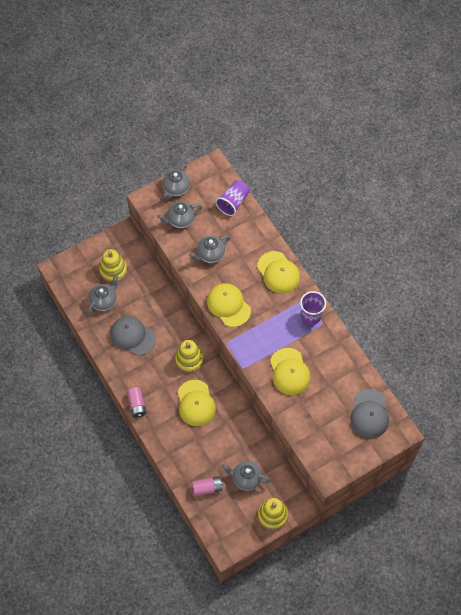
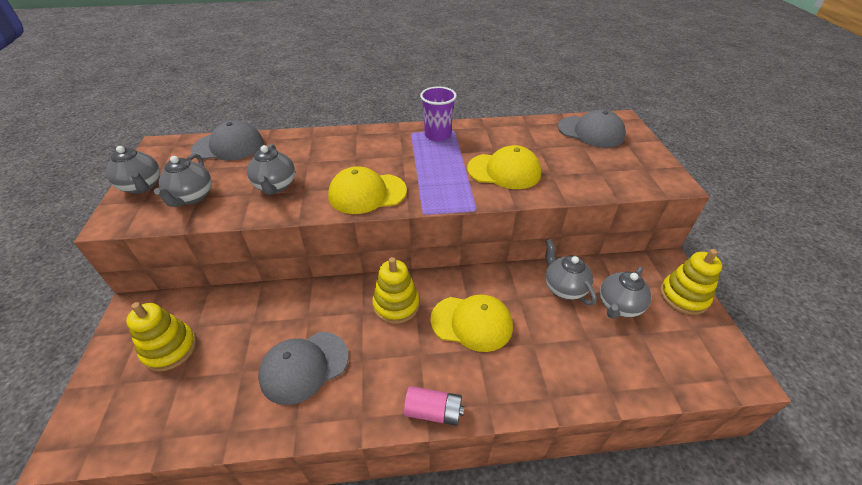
camera: 65 degrees left, 20 degrees down
grey teapot [88,275,119,314] -> grey teapot moved to [545,239,597,305]
pink battery [192,476,223,496] -> none
purple cup [215,180,249,216] -> grey cap [191,121,264,161]
yellow cap [257,251,300,294] -> none

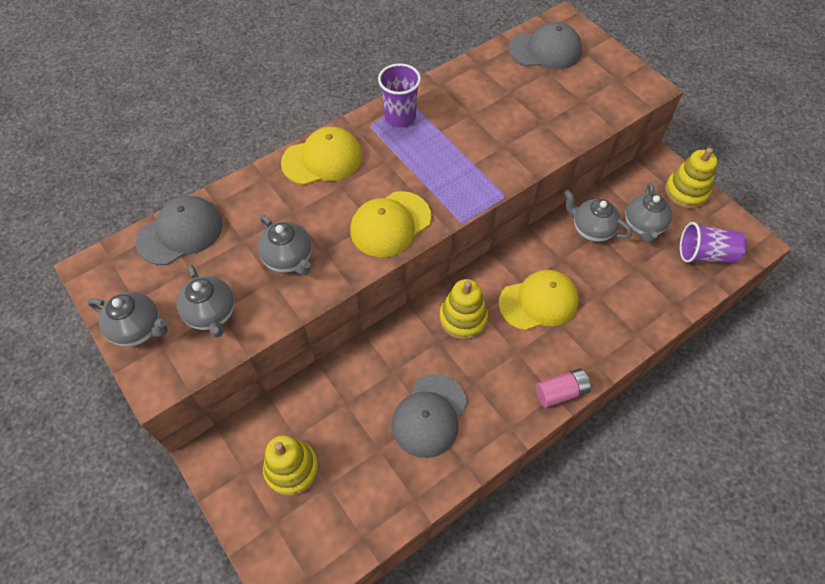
camera: 30 degrees left, 15 degrees up
yellow cap [467,145,541,189] -> yellow cap moved to [281,127,362,185]
none -> purple cup [680,222,747,263]

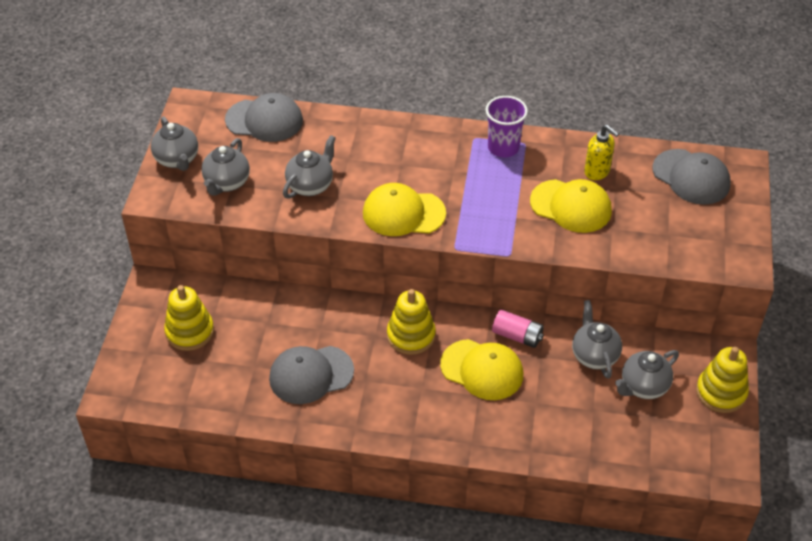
camera: 45 degrees right, 10 degrees down
grey teapot [258,215,312,275] -> grey teapot turned 150 degrees counterclockwise [283,135,336,199]
yellow cap [281,127,362,185] -> yellow cap moved to [530,179,612,233]
pink battery [535,368,591,408] -> pink battery moved to [492,310,544,348]
purple cup [680,222,747,263] -> none
none -> yellow soap dispenser [584,125,619,180]

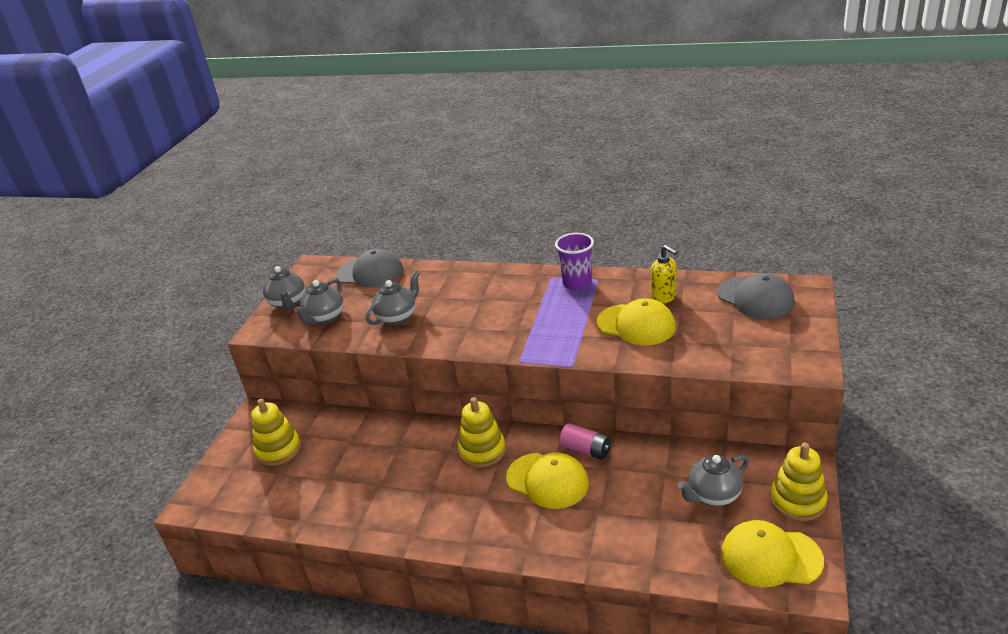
camera: 10 degrees right, 15 degrees down
grey cap [269,346,354,404] -> none
yellow cap [363,183,446,236] -> yellow cap moved to [721,520,824,587]
grey teapot [572,300,622,379] -> none

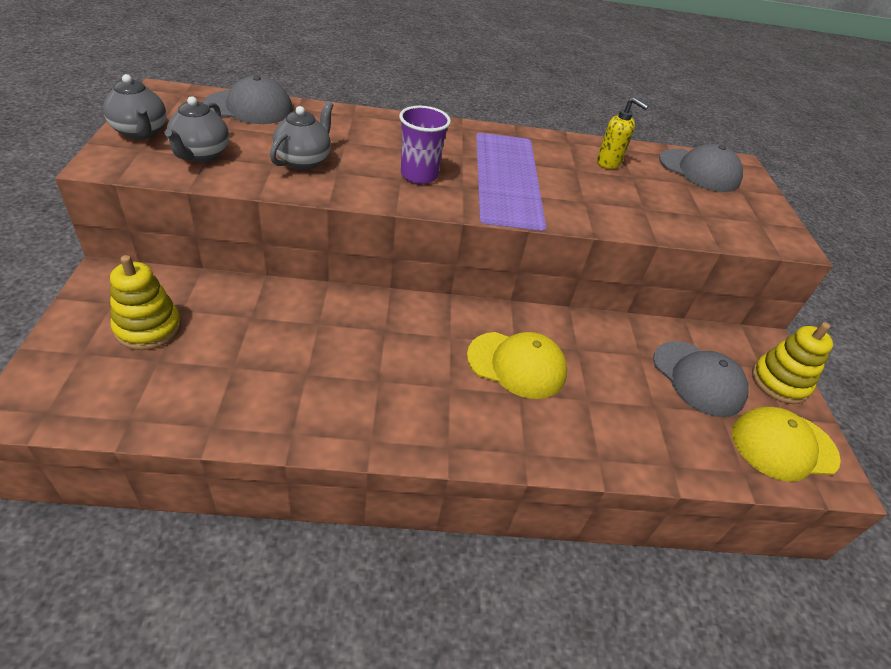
camera: 25 degrees left, 10 degrees up
yellow stacking toy [458,397,506,468] -> none
purple cup [555,233,594,290] -> purple cup moved to [399,106,451,184]
pink battery [560,423,611,460] -> none
yellow cap [597,298,676,345] -> none
grey teapot [678,455,749,506] -> grey cap [653,341,749,417]

